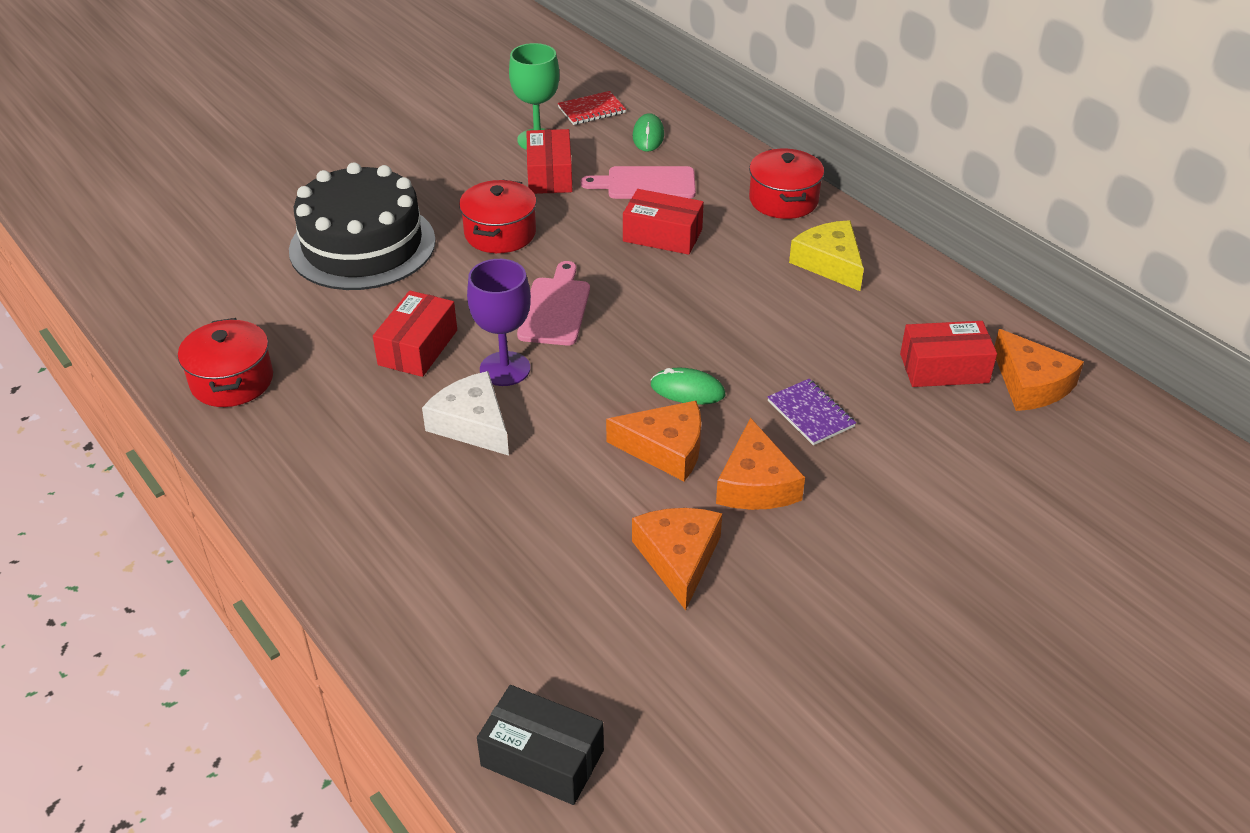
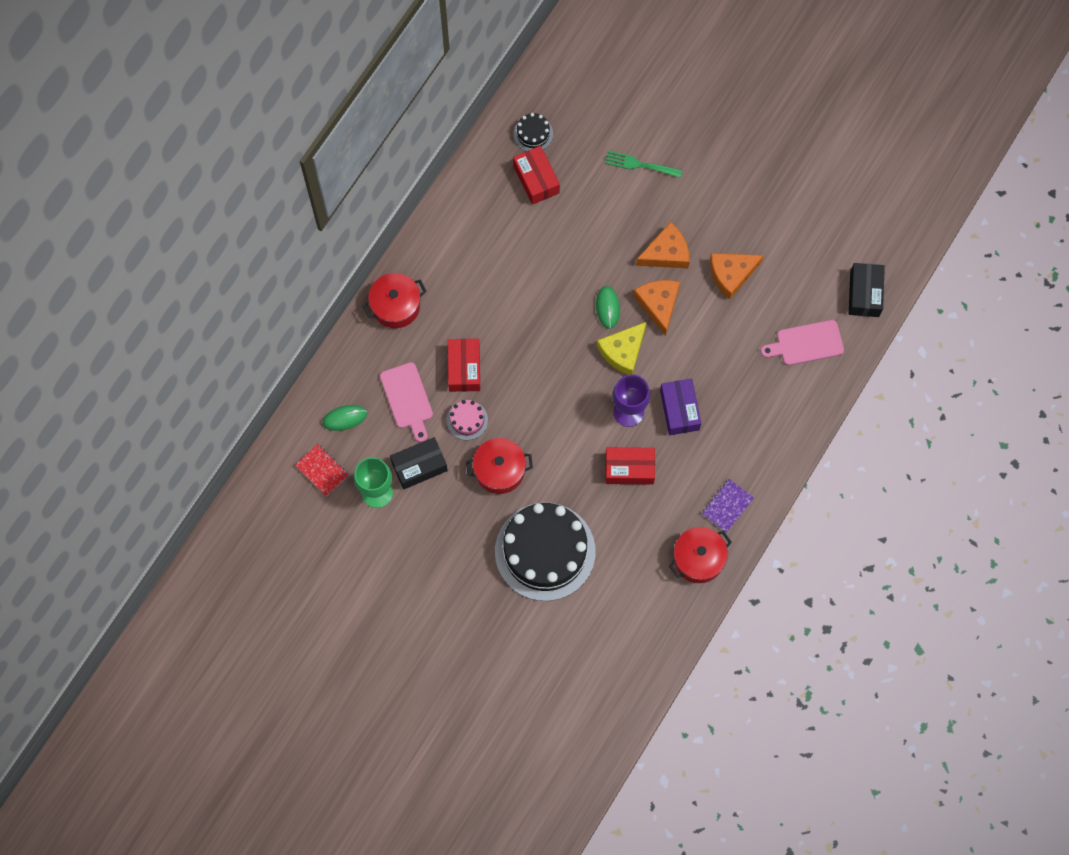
camera: 110 degrees left, 30 degrees up
white cheese [422,371,509,456] -> purple box [660,379,701,435]
pink cutting board [517,261,590,345] -> pink cutting board moved to [761,320,844,365]
red box [527,129,572,194] -> black box [390,437,448,489]
purple notebook [767,379,856,445] -> purple notebook moved to [702,479,754,533]
yellow cheese [789,220,864,291] -> yellow cheese moved to [597,322,646,375]
orange cheese [994,329,1084,411] -> black cake [513,113,553,151]
none -> pink cake [446,400,488,440]
none -> green fork [605,150,682,178]

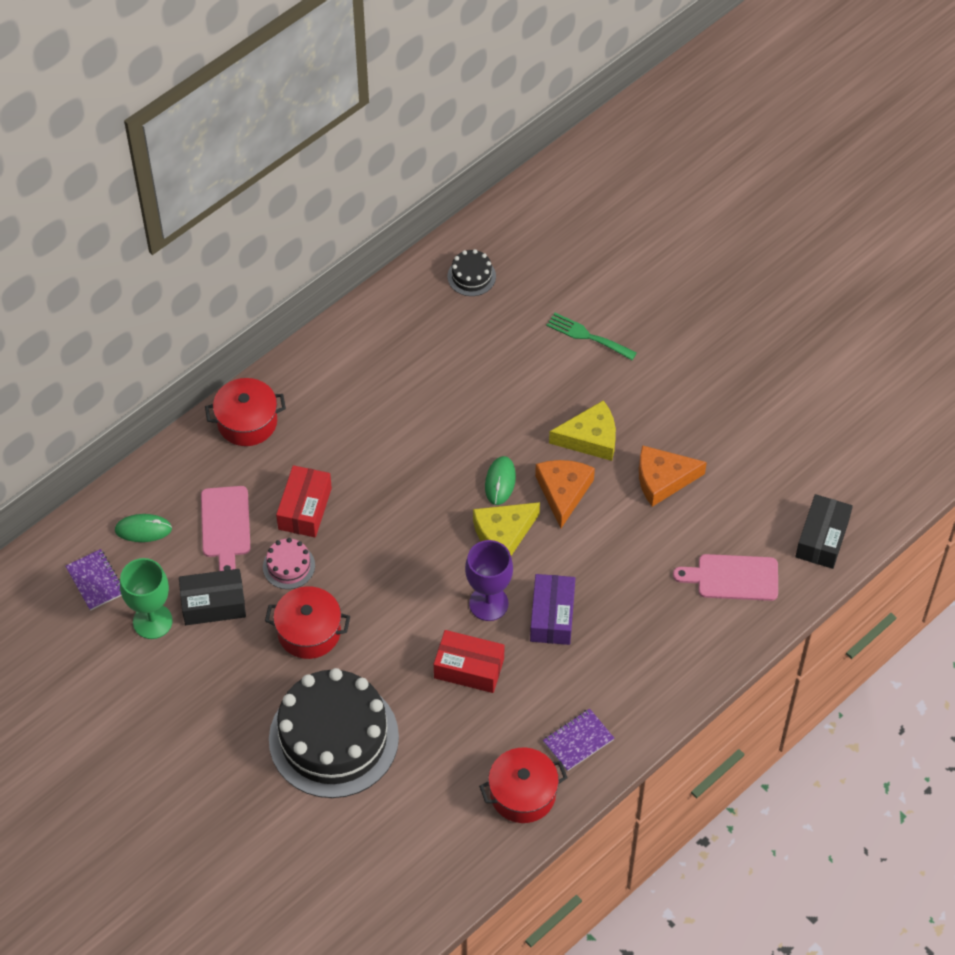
camera: 15 degrees right, 15 degrees down
red notebook [295,444,349,496] -> purple notebook [65,549,122,611]
red box [513,146,560,205] -> none
orange cheese [636,222,690,268] -> yellow cheese [549,400,616,461]

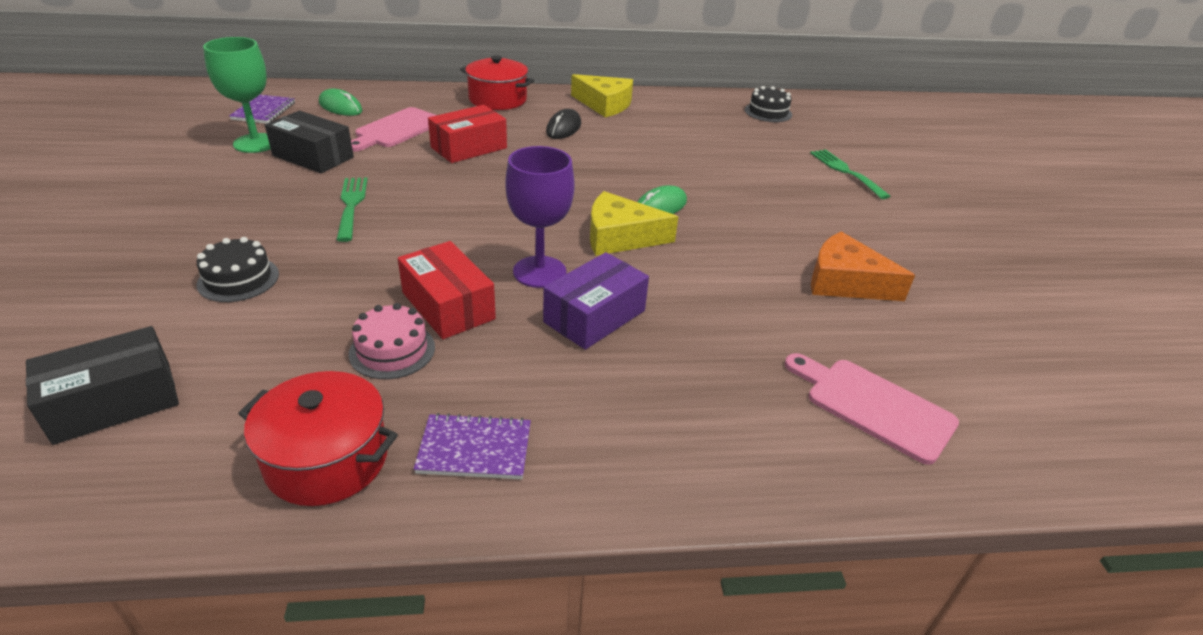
camera: 35 degrees right, 20 degrees down
pink cake [263,538,315,589] -> pink cake moved to [349,303,435,379]
red pot [265,586,350,659] -> green fork [337,177,368,242]
black cake [269,668,399,798] -> black cake [197,237,279,302], size x0.42
orange cheese [535,460,595,528] -> none
yellow cheese [549,400,616,461] -> yellow cheese moved to [571,74,633,117]
black box [795,494,853,569] -> black box moved to [26,326,179,445]
none -> black mouse [546,109,581,139]

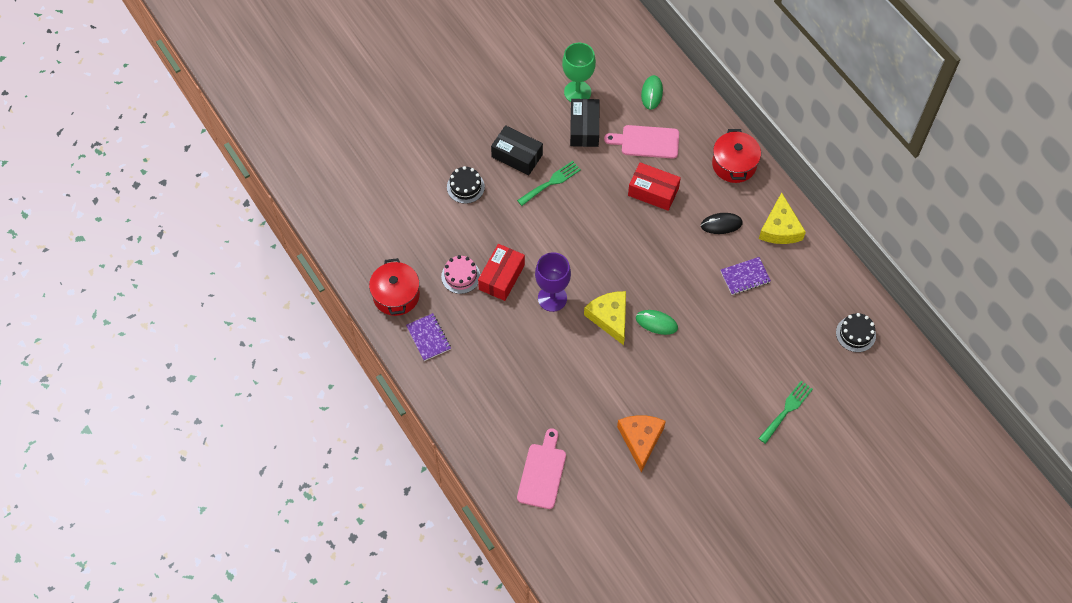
camera: 65 degrees right, 25 degrees up
black box [26,326,179,445] -> black box moved to [491,125,543,175]
purple notebook [229,95,295,124] -> purple notebook moved to [721,257,771,295]
purple box [543,252,649,350] -> none

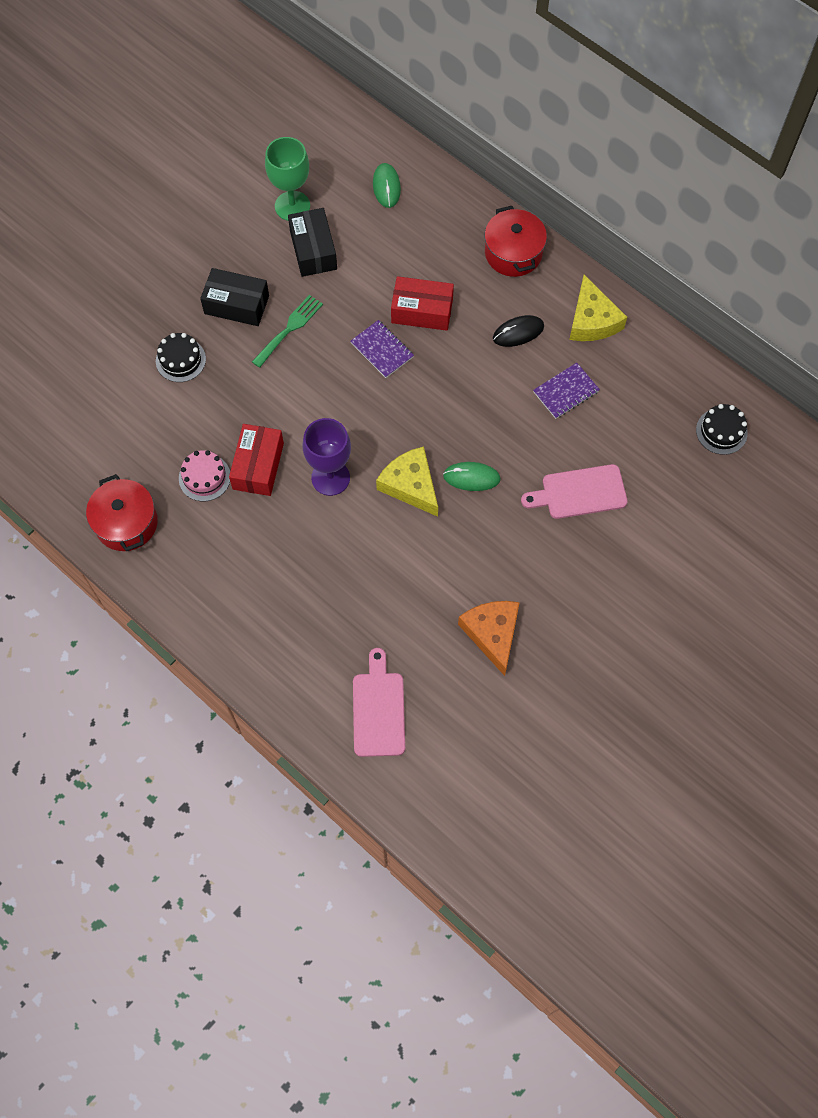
camera: 15 degrees left, 5 degrees up
purple notebook [406,313,451,361] -> purple notebook moved to [350,320,414,378]
pink cutting board [604,125,679,159] -> pink cutting board moved to [521,464,628,519]
green fork [758,381,813,444] -> none

